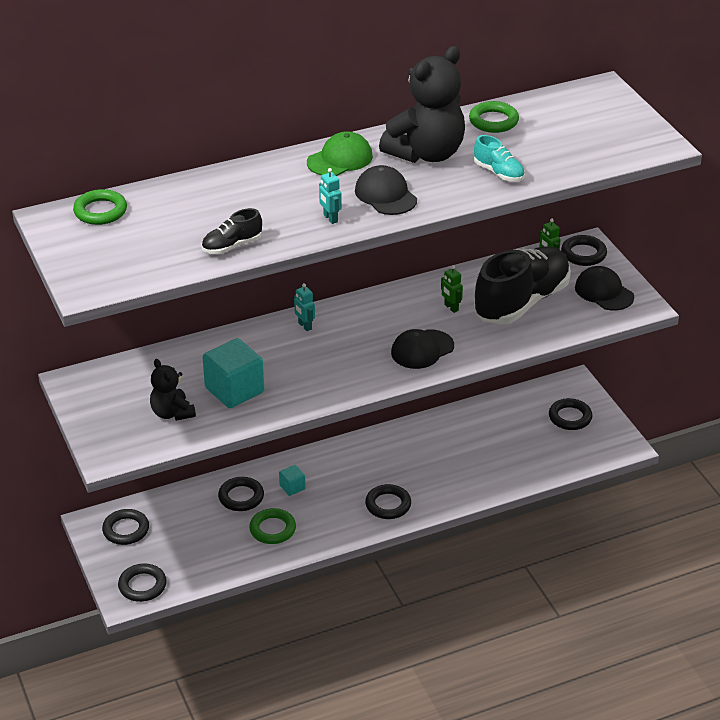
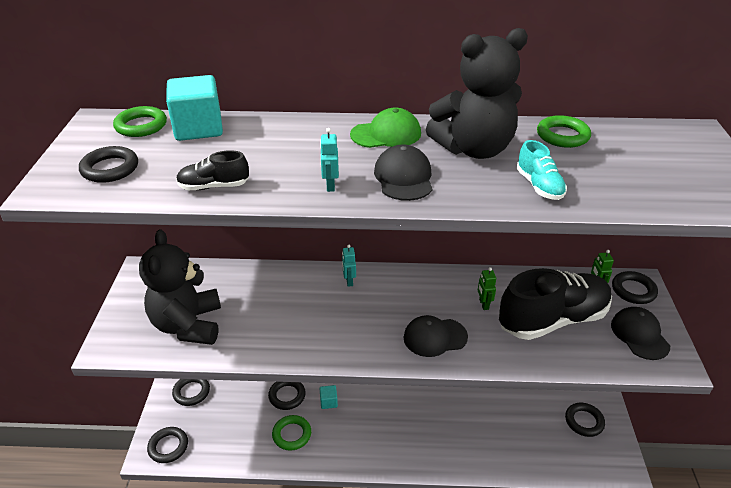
camera: 25 degrees right, 0 degrees up
black teddy bear [150,359,196,421] -> black teddy bear [139,229,221,345], size x1.82
turquoise cube [202,338,264,408] -> turquoise cube moved to [166,75,223,141]
black ring [365,484,411,519] -> black ring moved to [79,146,138,183]

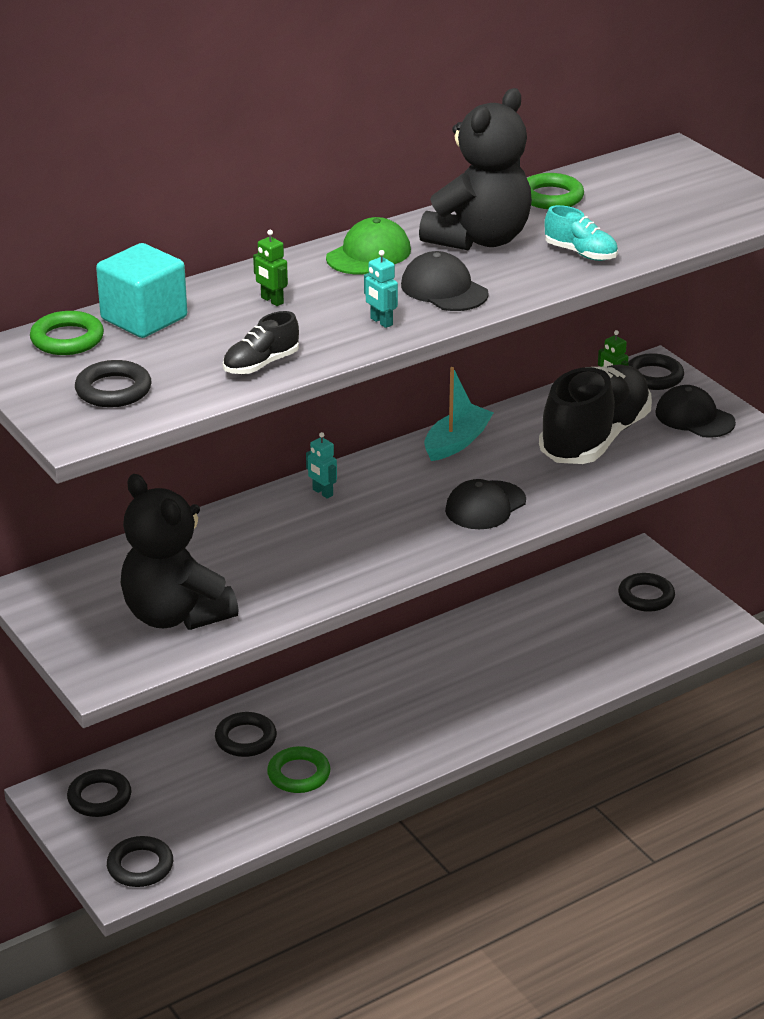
camera: 35 degrees left, 5 degrees down
turquoise cube [319,385,338,409] -> none
green robot [478,267,496,310] -> green robot moved to [253,230,288,306]
none -> turquoise boat [424,367,494,461]

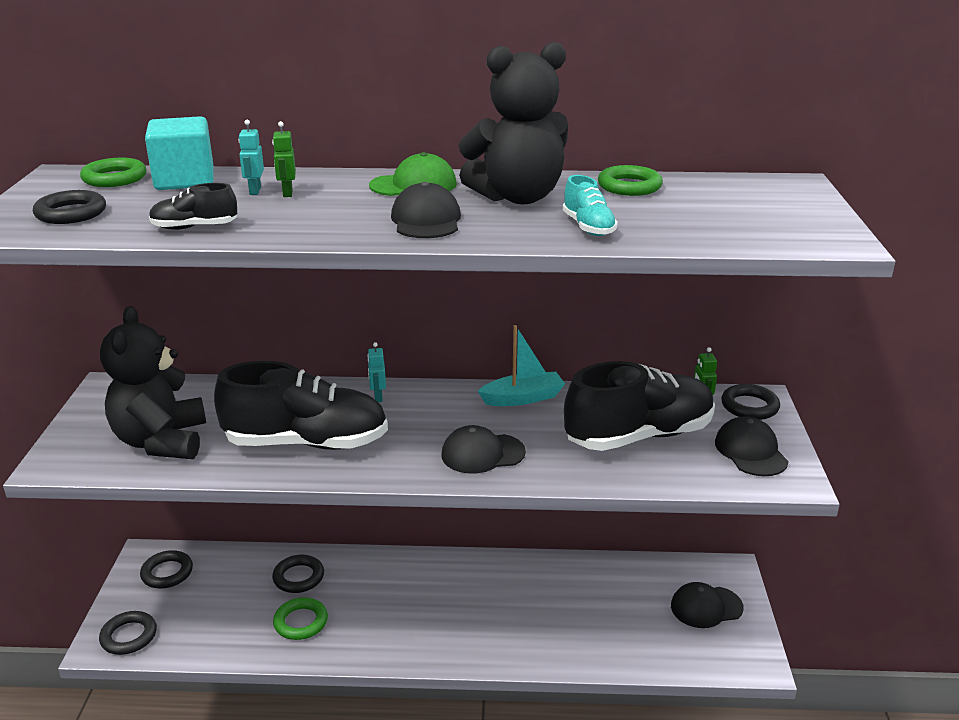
camera: 35 degrees right, 5 degrees down
turquoise robot [364,250,398,328] -> turquoise robot moved to [238,120,264,195]
black ring [618,573,675,612] -> black cap [671,582,744,628]
none -> black shoe [214,361,388,450]

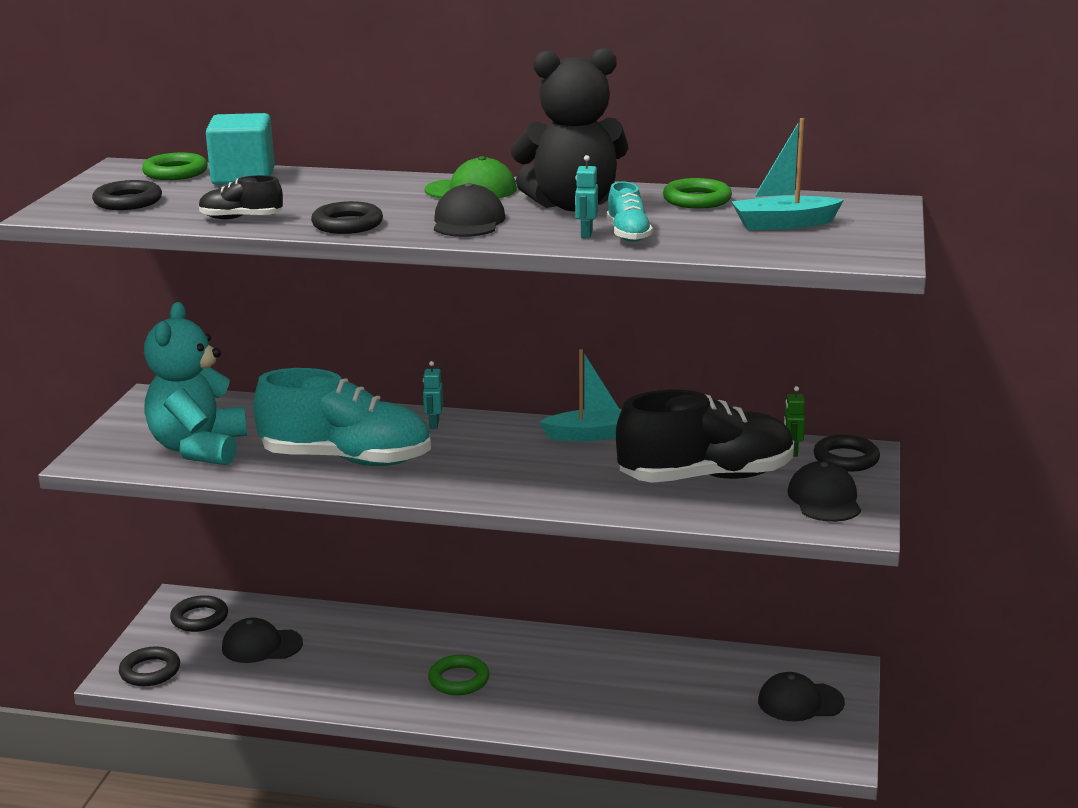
camera: 10 degrees right, 5 degrees down
black teddy bear [100,306,206,459] -> turquoise teddy bear [144,302,247,465]
black shoe [214,361,388,450] -> turquoise shoe [253,368,431,466]
turquoise robot [238,120,264,195] -> turquoise robot moved to [575,155,598,238]
green robot [272,121,296,197] -> none
black ring [272,555,324,593] -> black ring moved to [311,201,383,234]
green ring [273,597,328,640] -> green ring moved to [428,655,489,695]
black cap [442,425,526,474] -> black cap moved to [222,617,303,663]
none -> turquoise boat [731,118,844,230]

